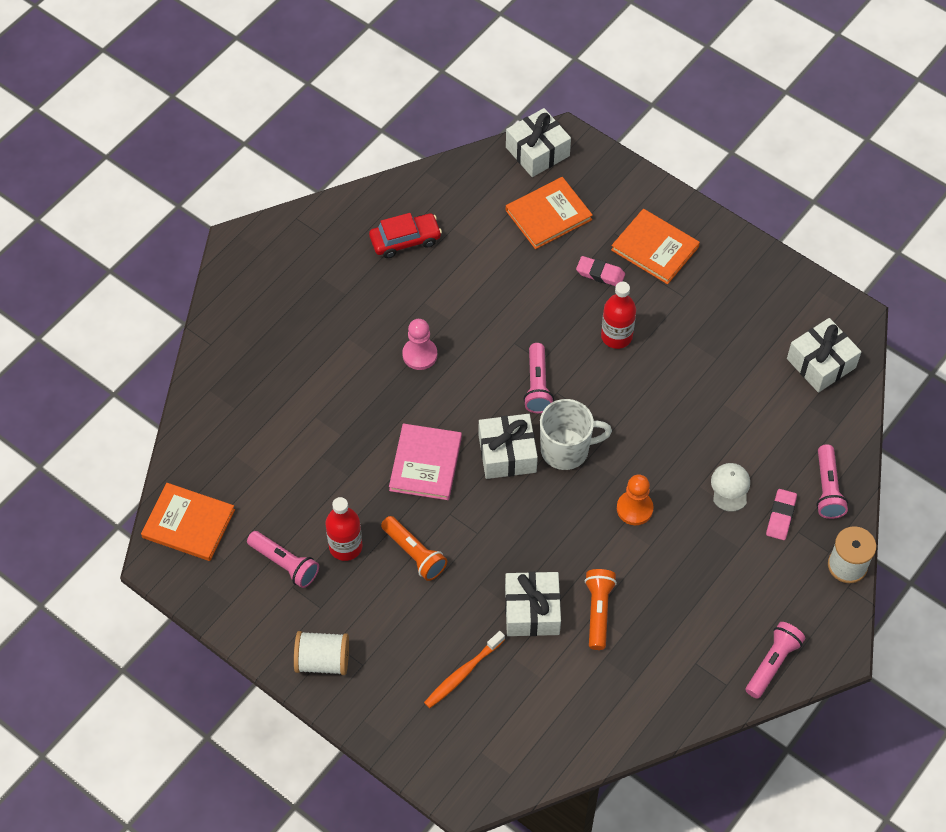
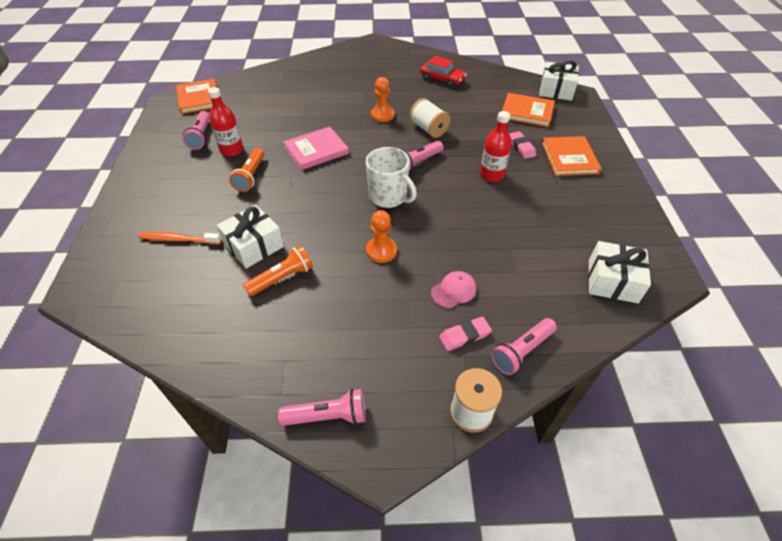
camera: 50 degrees right, 10 degrees down
white spool [294,631,349,675] -> white spool moved to [410,98,451,138]
pink pawn [402,319,437,370] -> orange pawn [371,77,394,122]
white gift [479,414,538,479] -> none
white cap [711,463,750,512] -> pink cap [431,271,476,308]

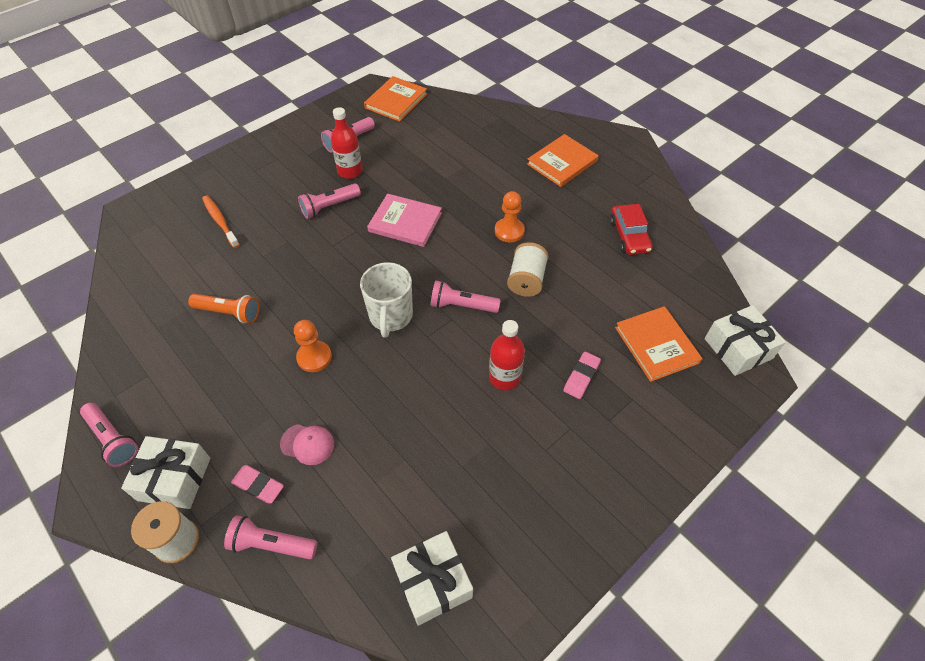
camera: 50 degrees right, 5 degrees up
white gift [217,205,284,269] -> white gift moved to [121,436,210,509]
orange flashlight [229,148,265,192] -> pink flashlight [298,183,361,219]
orange book [542,136,602,176] -> orange book moved to [527,134,599,187]

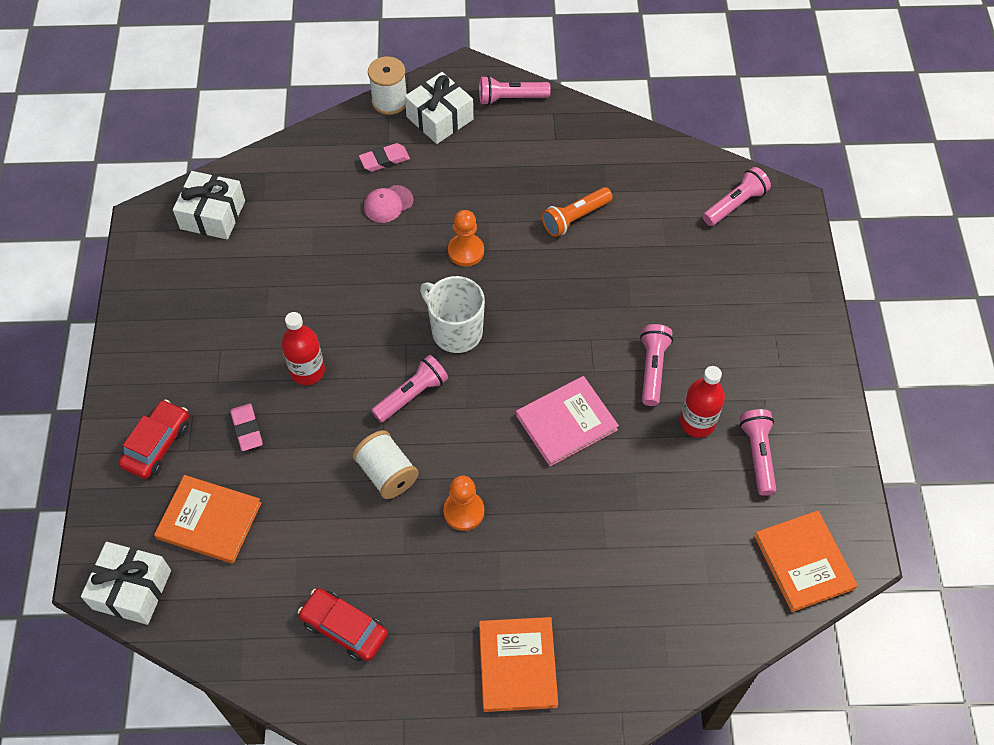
camera: 130 degrees right, 5 degrees up
orange toothbrush [202,196,240,248] -> none
pink flashlight [224,515,318,560] -> pink flashlight moved to [703,167,771,226]
none -> red car [118,399,189,479]

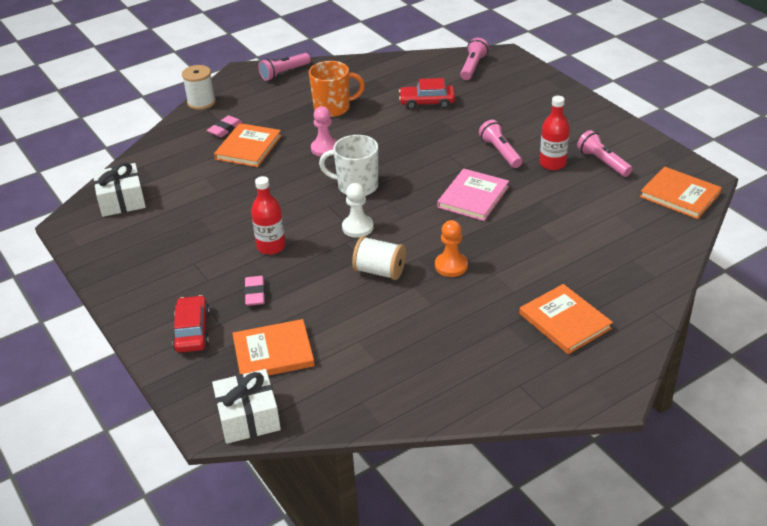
camera: 30 degrees left, 20 degrees down
pink eraser [230,404,263,451] -> pink eraser turned 45 degrees clockwise [244,276,265,306]
red car [298,588,388,661] -> red car moved to [399,78,455,110]
pink cap [364,185,414,223] -> orange book [214,123,281,167]
pink flashlight [371,355,448,423] -> white pawn [342,183,374,238]
white gift [405,72,474,144] -> none
orange pawn [448,210,484,266] -> pink pawn [311,106,337,157]
orange flashlight [542,187,613,237] -> none
none -> orange mug [309,61,365,117]

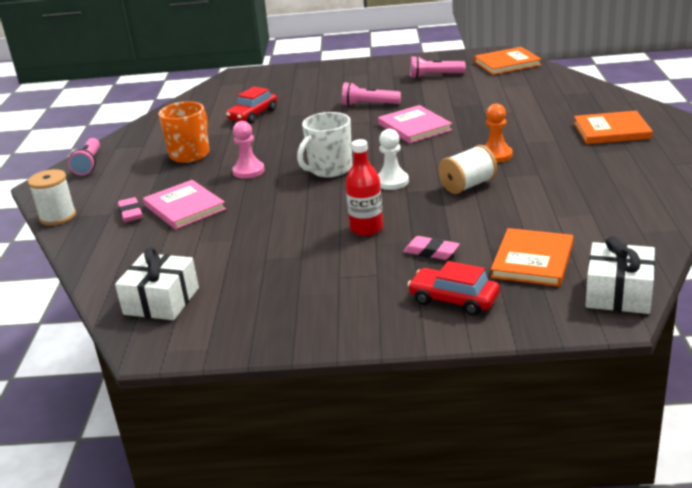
camera: 55 degrees left, 10 degrees down
orange book [214,123,281,167] -> pink book [143,180,226,230]
pink flashlight [460,38,489,80] -> none
red bottle [540,96,570,170] -> none

